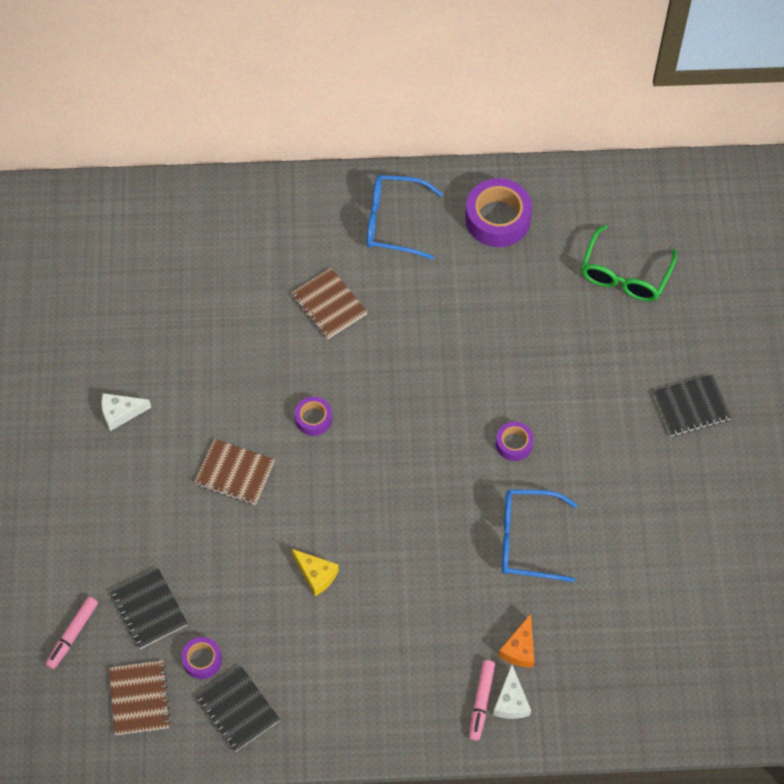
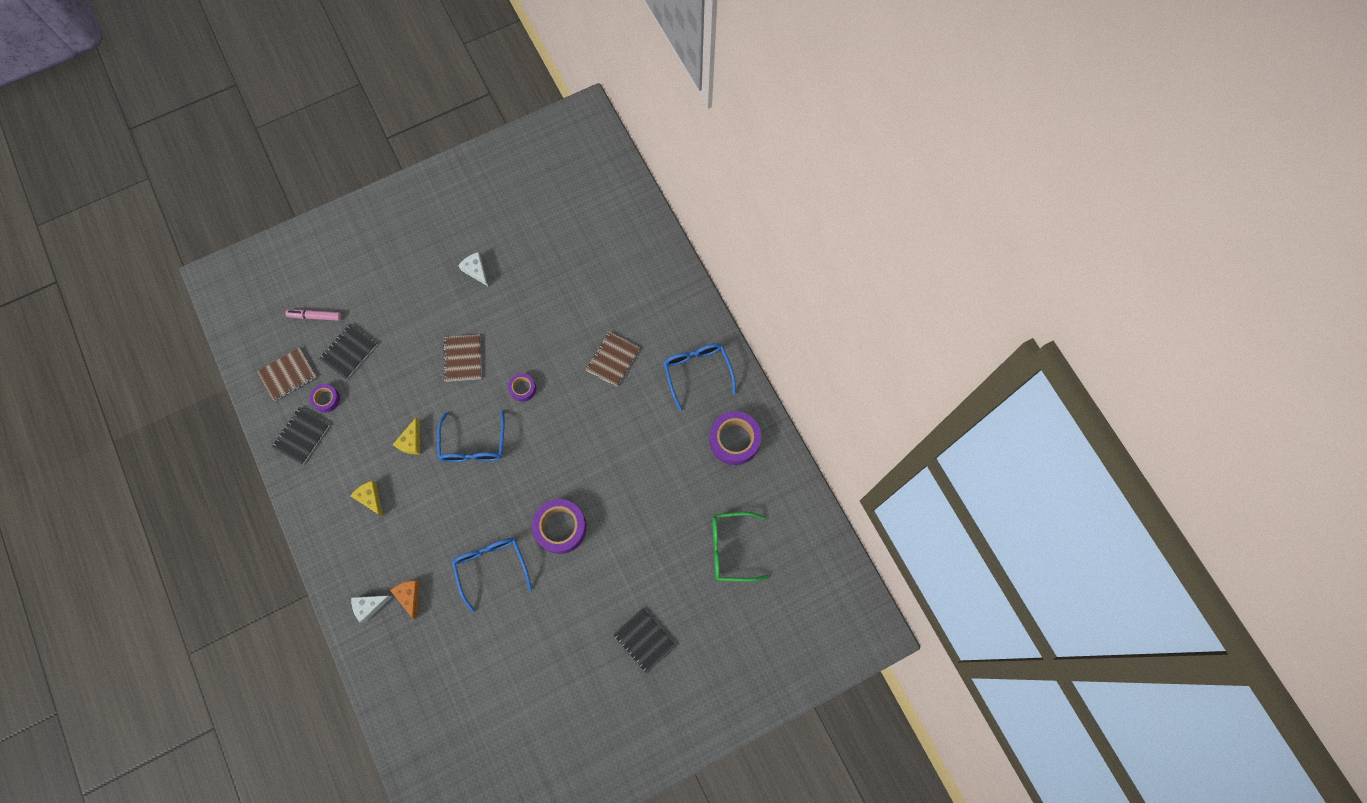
camera: 65 degrees right, 10 degrees up
pink marker [469,660,495,741] -> none
purple tape [496,422,534,461] -> purple tape [532,499,587,554], size x1.87
orange cheese [499,614,535,668] -> orange cheese turned 75 degrees clockwise [390,581,419,619]
none -> yellow cheese [350,481,383,517]
none -> blue glasses [437,410,505,462]

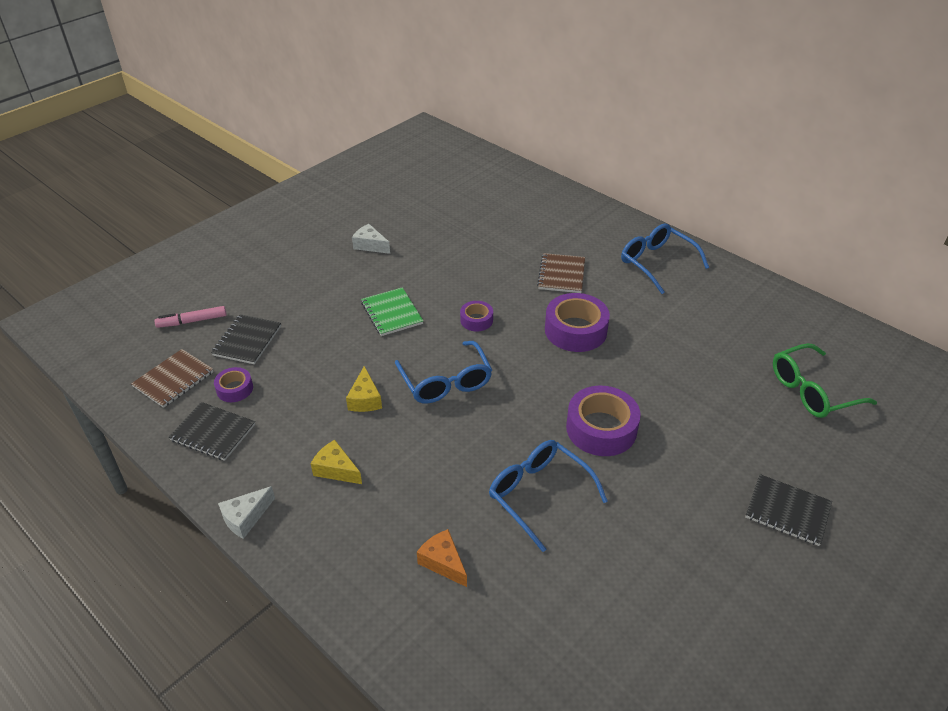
camera: 20 degrees left, 30 degrees down
black notebook [271,407,330,465] -> black notebook turned 75 degrees counterclockwise [169,402,255,461]
white cheese [351,596,392,623] -> white cheese moved to [218,486,275,539]
brown notebook [443,334,481,382] -> green notebook [361,287,423,336]
purple tape [709,411,761,465] -> purple tape moved to [545,293,610,352]

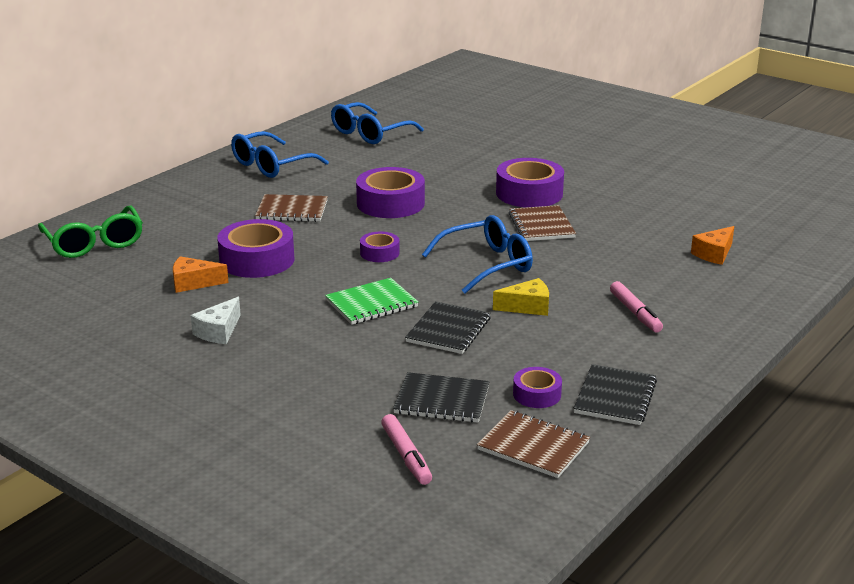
camera: 95 degrees left, 15 degrees down
white cheese [218,486,275,539] -> none
yellow cheese [311,440,362,484] -> pink marker [610,281,663,332]
blue glasses [489,440,608,552] -> blue glasses moved to [331,102,424,144]
black notebook [745,474,832,546] -> black notebook moved to [405,301,491,354]
green glasses [773,343,877,418] -> green glasses moved to [38,206,143,258]
none -> orange cheese [173,256,229,293]
none -> purple tape [217,219,295,278]
none -> brown notebook [509,205,576,241]

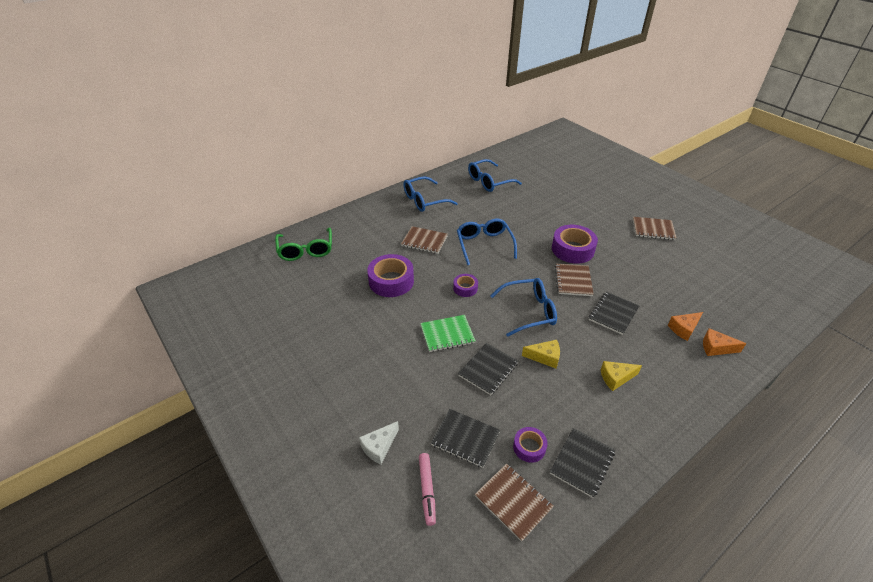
camera: 15 degrees right, 15 degrees up
orange cheese [173,256,229,293] -> orange cheese moved to [703,328,747,356]
white cheese [191,297,241,344] -> white cheese moved to [359,421,399,464]
purple tape [356,167,425,218] -> blue glasses [457,219,517,265]
pink marker [610,281,663,332] -> yellow cheese [601,361,642,391]
none -> black notebook [589,292,640,335]
none -> brown notebook [633,217,677,240]

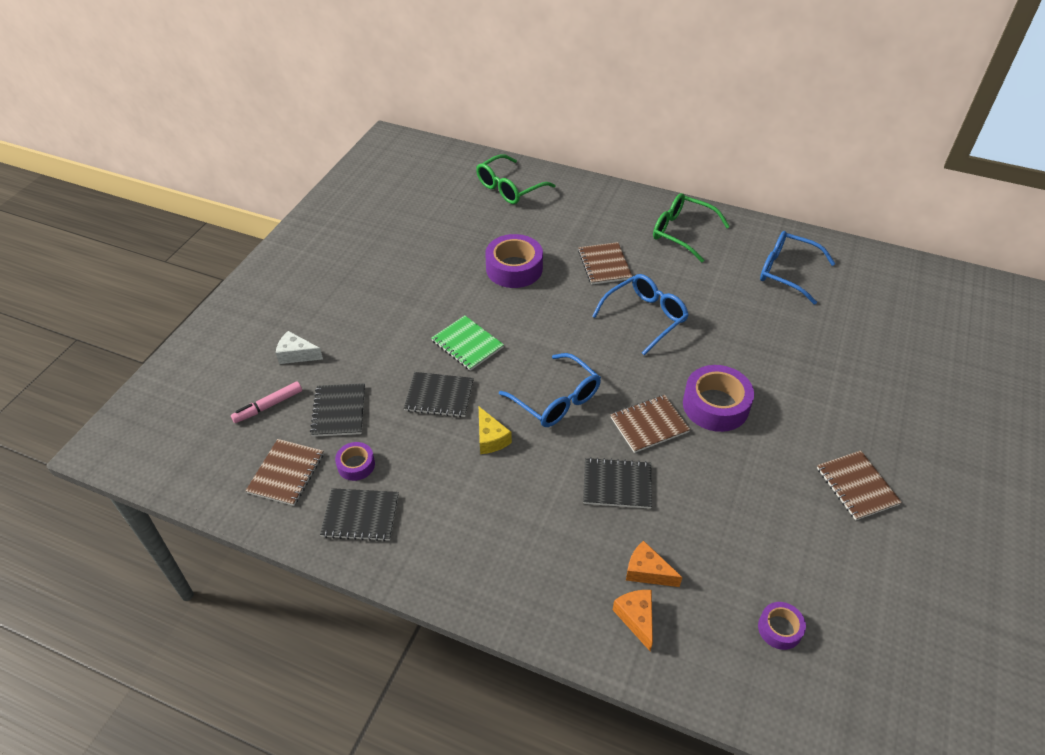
camera: 60 degrees right, 5 degrees up
blue glasses [403,176,458,212] -> green glasses [653,193,730,263]
purple tape [453,274,478,297] -> purple tape moved to [758,602,806,650]
yellow cheese [601,361,642,391] -> none

